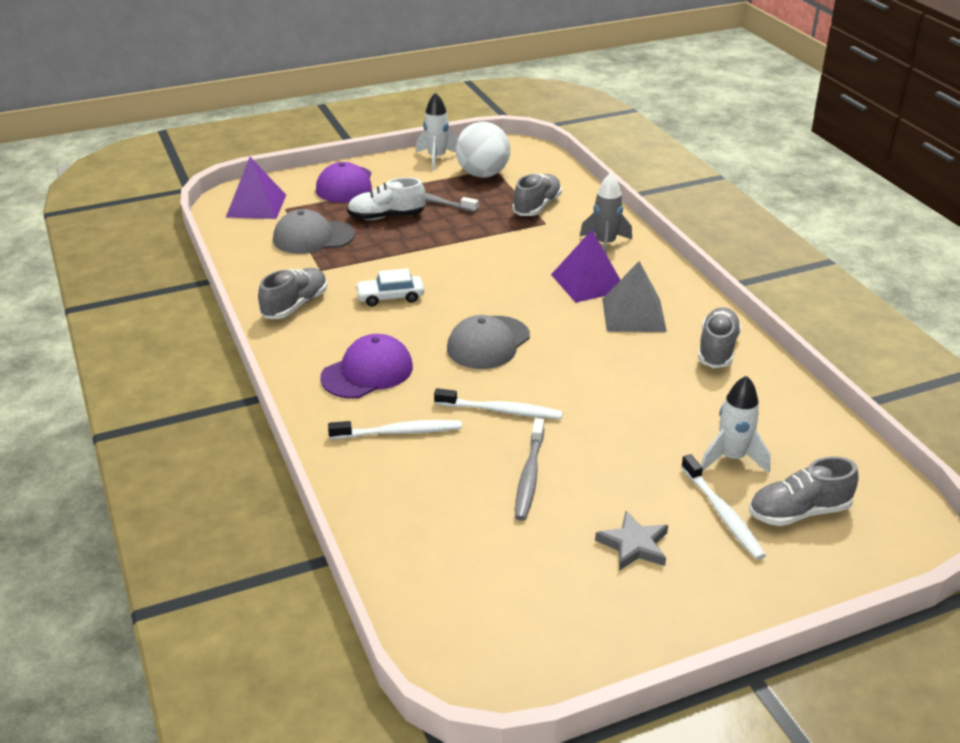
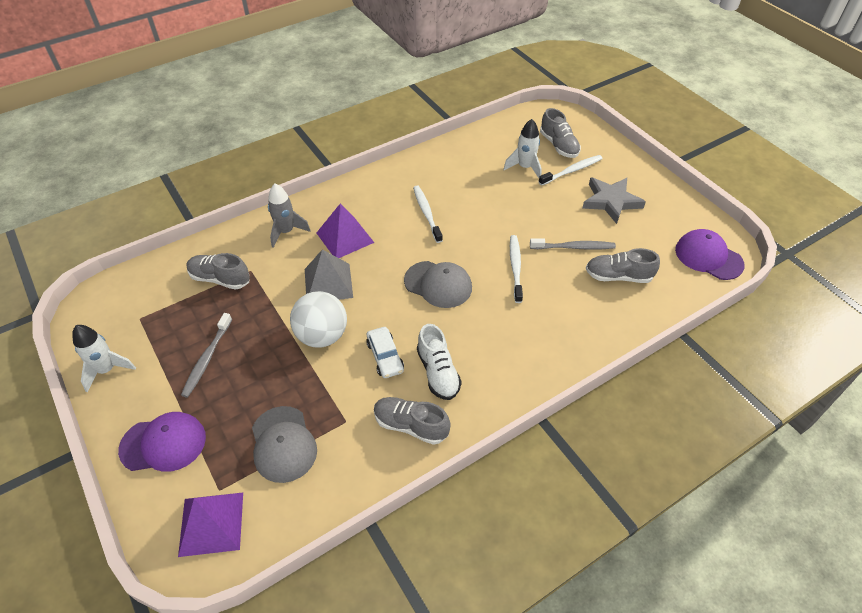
camera: 100 degrees left, 15 degrees up
purple cap [320,334,413,399] -> purple cap moved to [675,229,744,280]
white toothbrush [328,420,462,439] -> white toothbrush moved to [413,186,443,243]
white shoe [347,177,425,220] -> white shoe moved to [417,324,462,400]
white ball [456,122,510,177] -> white ball moved to [290,291,347,348]
grey star [595,511,668,571] -> grey star [582,177,646,224], size x1.51
grey pyramid [602,261,667,332] -> grey pyramid moved to [305,250,353,300]
grey shoe [698,307,741,368] -> grey shoe moved to [586,248,660,283]

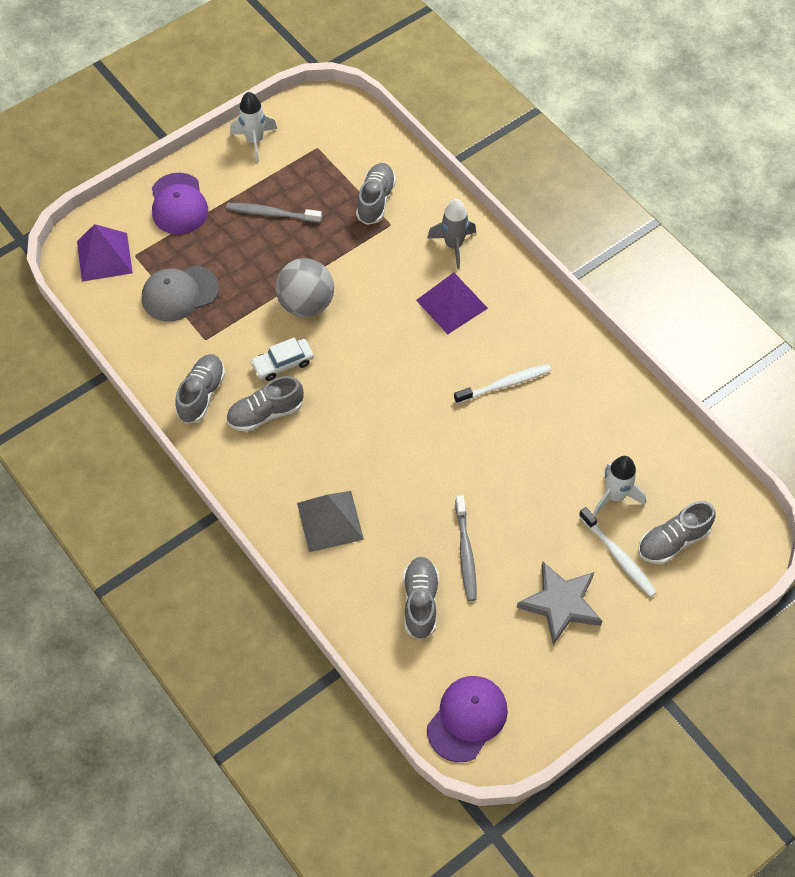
camera: 85 degrees right, 10 degrees up
white ball [290,291,347,348] -> grey ball [275,258,334,317]
grey pyramid [305,250,353,300] -> grey pyramid moved to [297,491,364,552]
grey cap [404,261,472,308] -> none
white shoe [417,324,462,400] -> grey shoe [226,376,304,432]
white toothbrush [510,235,523,303] -> none

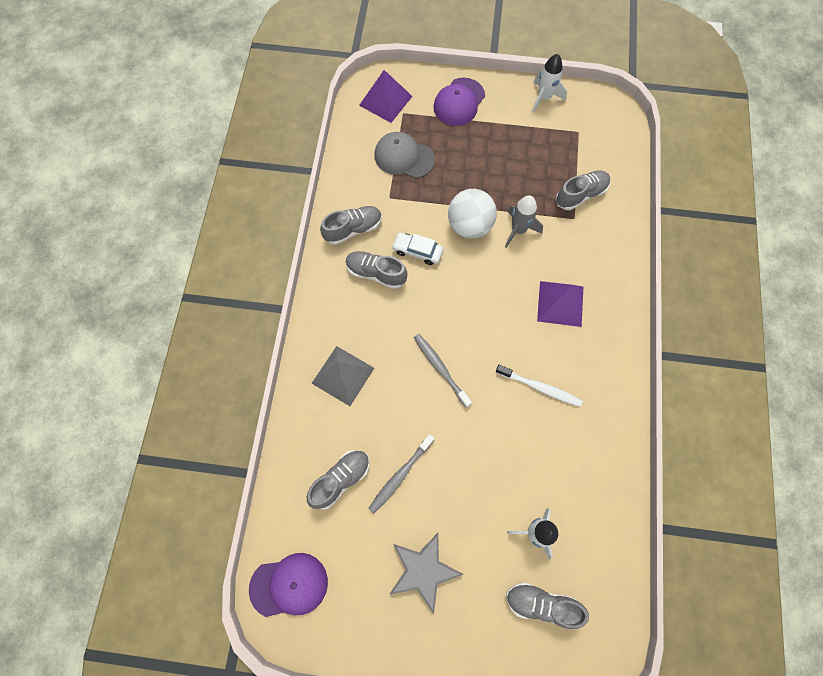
camera: 45 degrees right, 10 degrees up
grey toothbrush [226,203,322,223] -> grey toothbrush moved to [414,334,472,407]
grey ball [275,258,334,317] -> white ball [448,189,497,239]
grey rocket [427,199,476,269] -> grey rocket moved to [505,195,543,248]
white toothbrush [579,507,657,597] -> none

